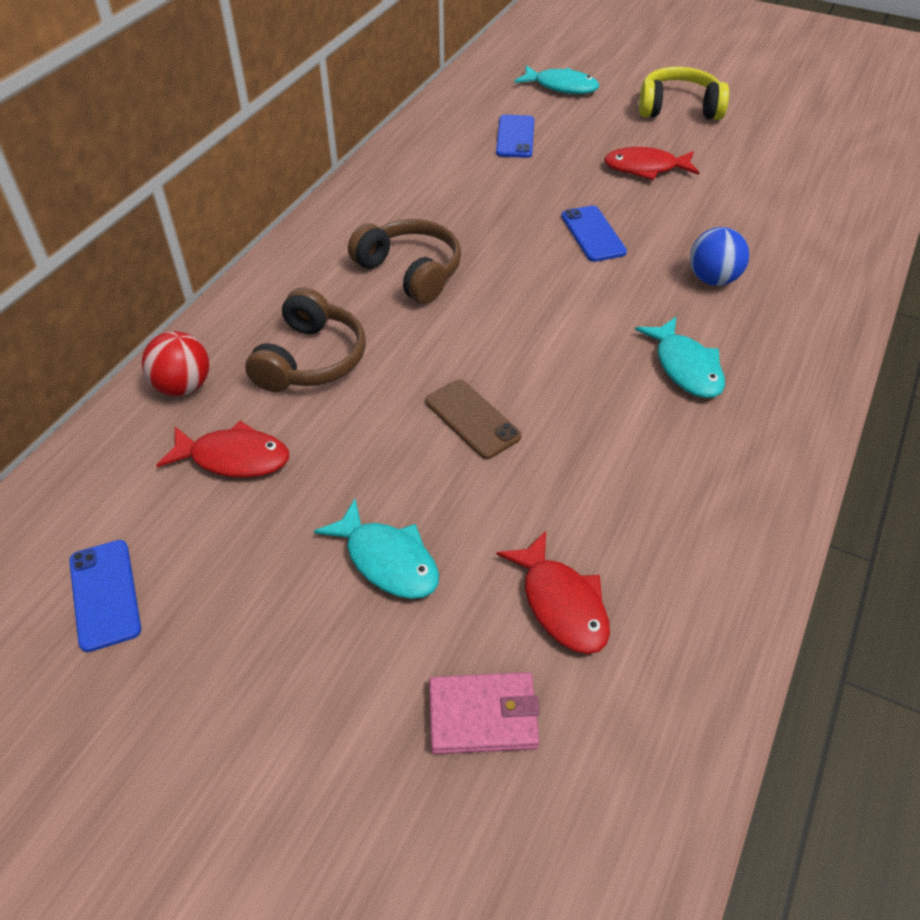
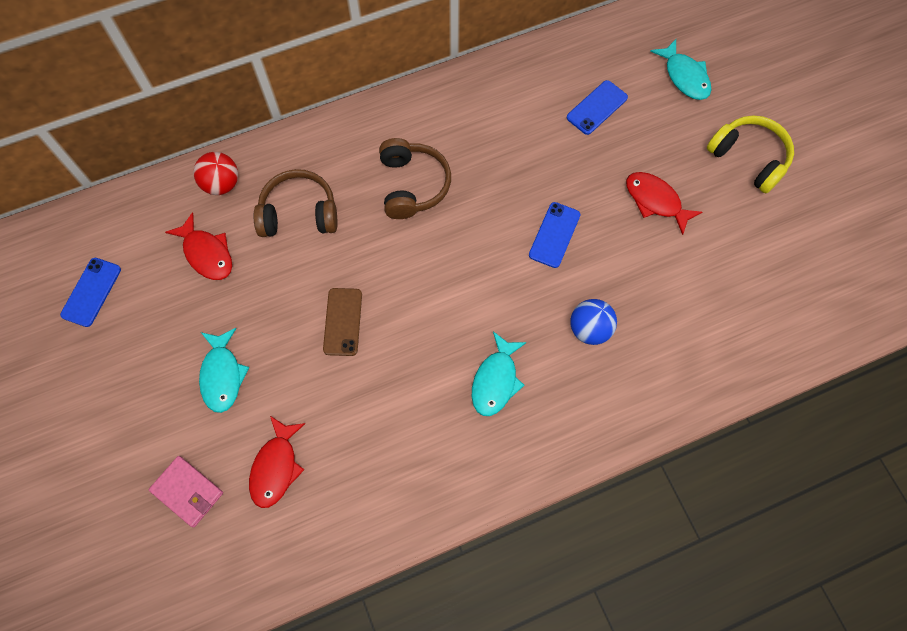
camera: 40 degrees right, 20 degrees up
brown headphones [245,287,366,392] -> brown headphones turned 150 degrees counterclockwise [253,169,338,237]

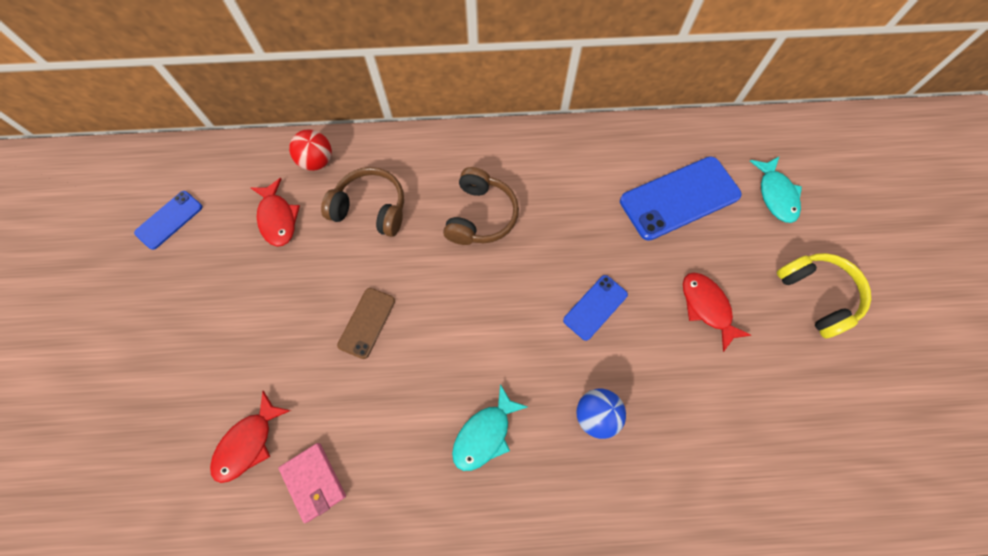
camera: 20 degrees right, 0 degrees up
pink wallet [149,456,223,528] -> pink wallet moved to [279,443,346,523]
turquoise fish [199,328,249,413] -> none
blue phone [567,80,628,135] -> blue phone [620,157,742,241], size x1.83

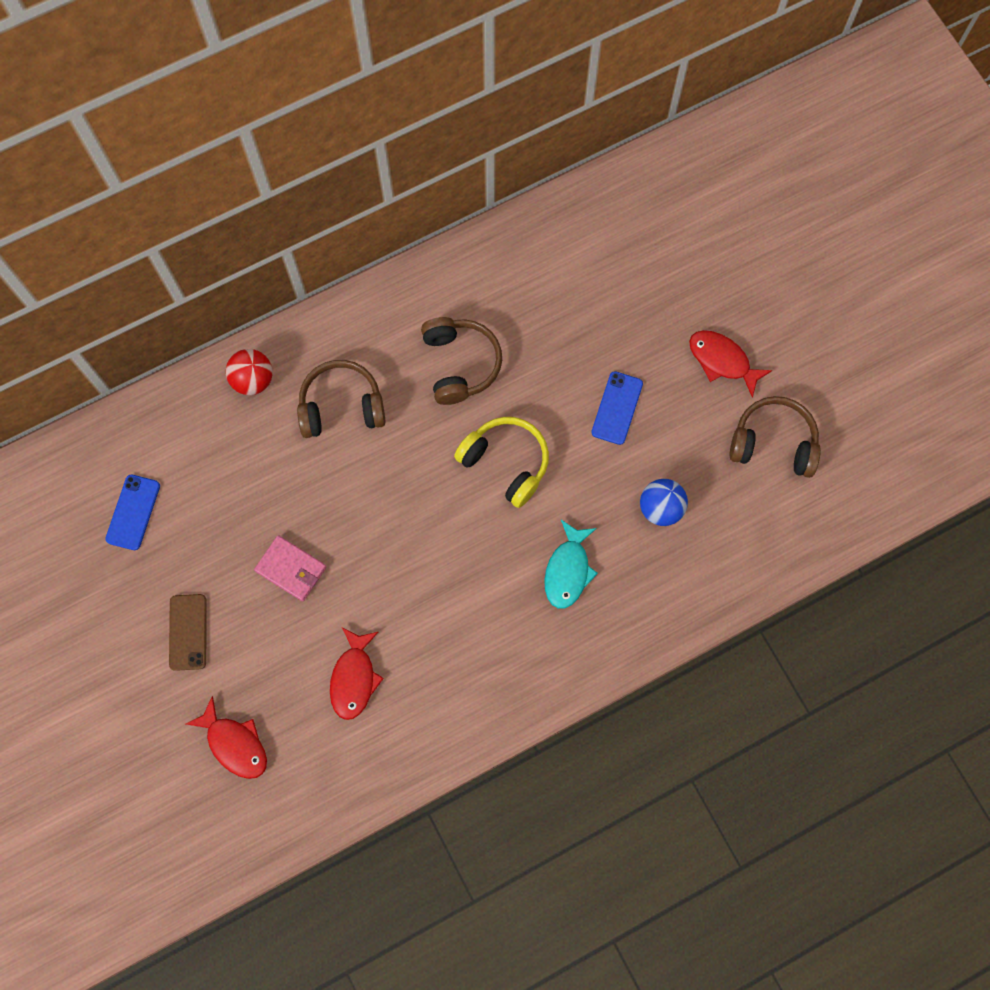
camera: 25 degrees left, 5 degrees up
red fish [251,178,300,247] -> red fish moved to [186,696,267,779]
pink wallet [279,443,346,523] -> pink wallet moved to [254,535,326,601]
brown phone [337,288,395,359] -> brown phone moved to [169,594,207,671]
blue phone [620,157,742,241] -> none
turquoise fish [750,156,802,223] -> none
yellow headphones [777,253,871,339] -> yellow headphones moved to [454,417,549,508]
none -> brown headphones [729,396,821,478]

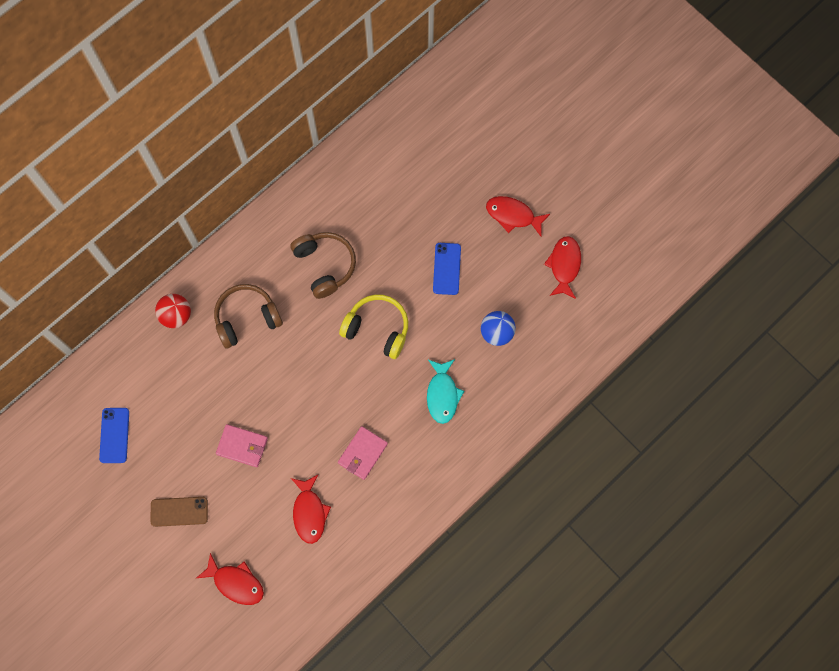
camera: 15 degrees left, 0 degrees up
brown phone [169,594,207,671] -> brown phone turned 75 degrees counterclockwise [151,497,208,527]
brown headphones [729,396,821,478] -> red fish [544,236,581,299]
none -> pink wallet [338,426,388,480]

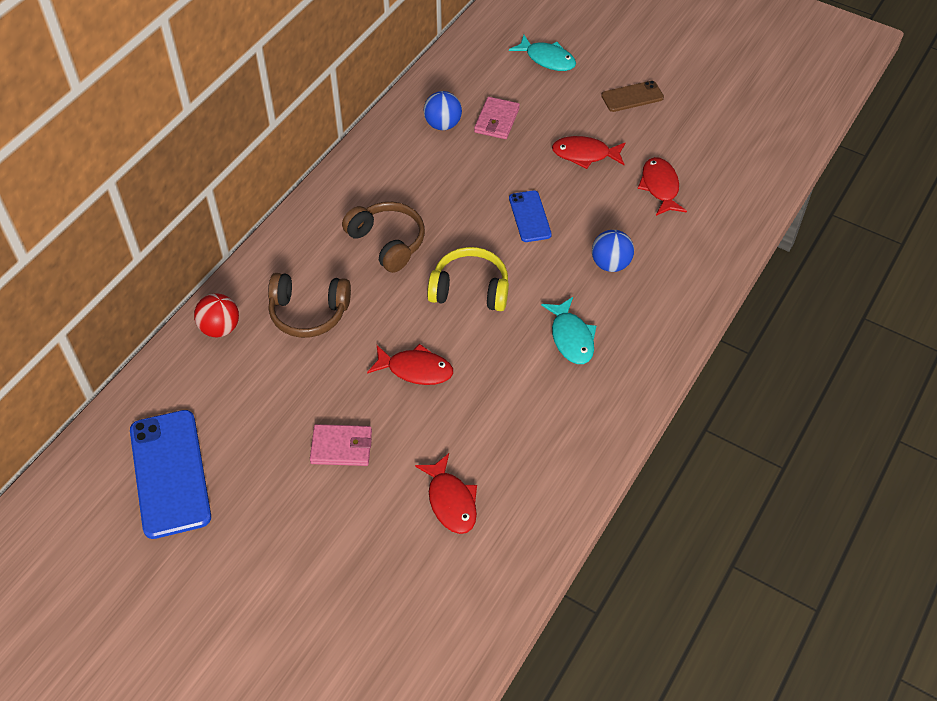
camera: 15 degrees left, 20 degrees down
blue phone [99,408,129,463] -> blue phone [130,410,211,539], size x1.83
brown phone [151,497,208,527] -> brown phone moved to [601,81,664,112]
red fish [197,553,264,605] -> red fish moved to [367,344,453,385]
brown headphones [214,284,283,348] -> brown headphones turned 135 degrees counterclockwise [268,273,351,338]
pink wallet [338,426,388,480] -> pink wallet moved to [474,97,520,139]
none -> blue ball [423,91,462,130]
none -> turquoise fish [509,35,576,71]

